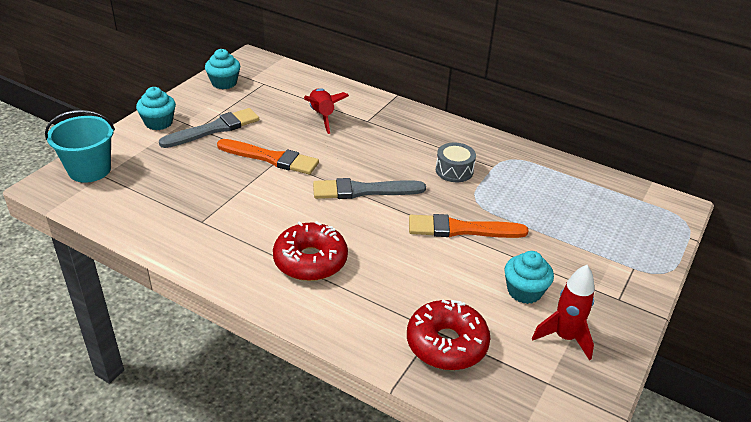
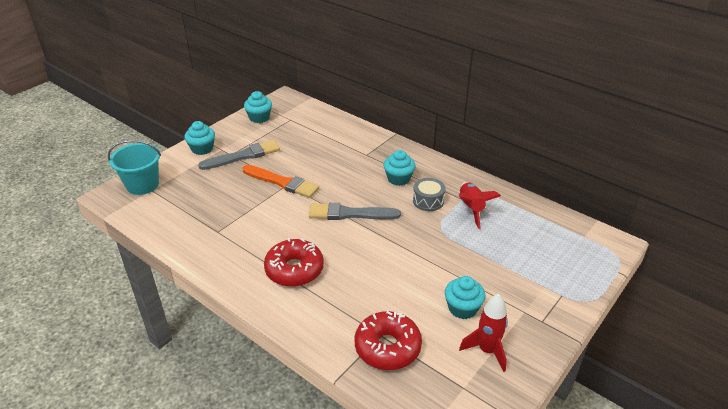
camera: 10 degrees right, 0 degrees up
red rocket [304,88,349,134] -> red rocket moved to [459,182,501,229]
orange brush [409,214,529,238] -> none
none -> turquoise cupcake [384,150,416,186]

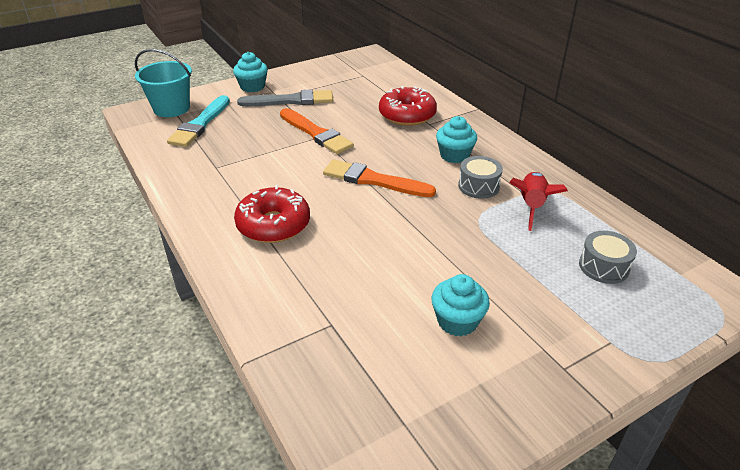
camera: 20 degrees right, 0 degrees up
turquoise cupcake [244,91,272,123] -> none
grey brush [309,203,401,220] -> orange brush [323,159,436,197]
red donut [354,311,422,370] -> red donut moved to [379,86,437,126]
red rocket [459,294,508,372] -> none
none -> turquoise brush [167,95,230,147]
none -> grey drum [579,231,637,284]

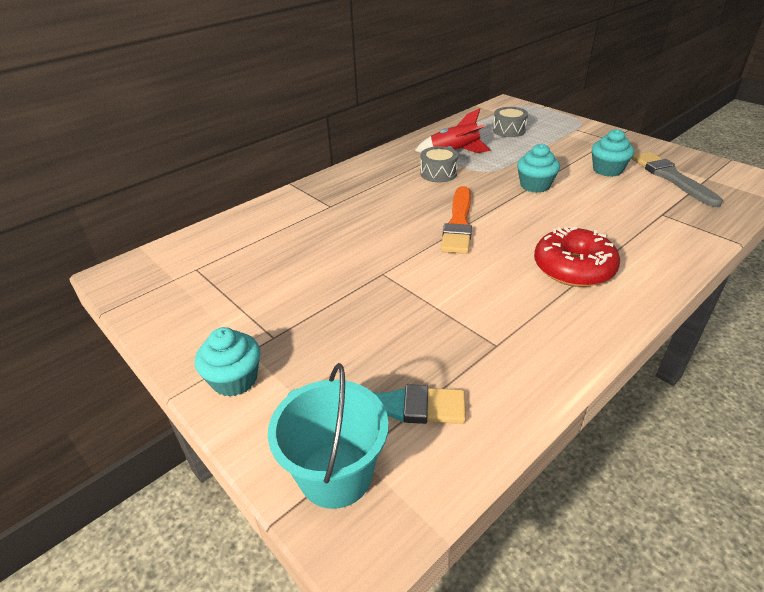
camera: 100 degrees left, 0 degrees up
grey brush [237,89,333,106] -> grey brush moved to [632,152,723,207]
orange brush [280,108,354,154] -> none
red donut [379,86,437,126] -> none
turquoise cupcake [436,116,477,163] -> turquoise cupcake moved to [517,144,560,193]

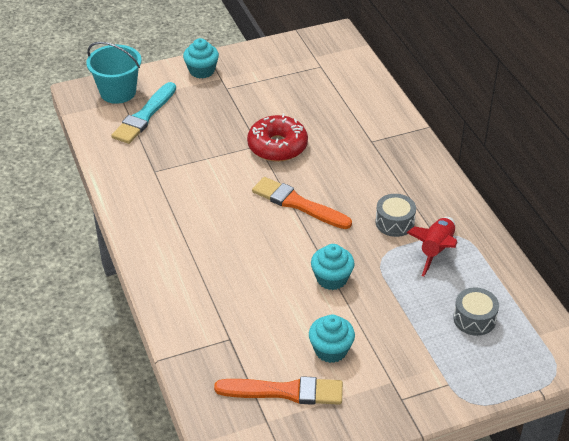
camera: 110 degrees right, 5 degrees up
red donut [534,227,620,287] -> red donut moved to [247,114,308,162]
grey brush [632,152,723,207] -> orange brush [214,376,343,405]

